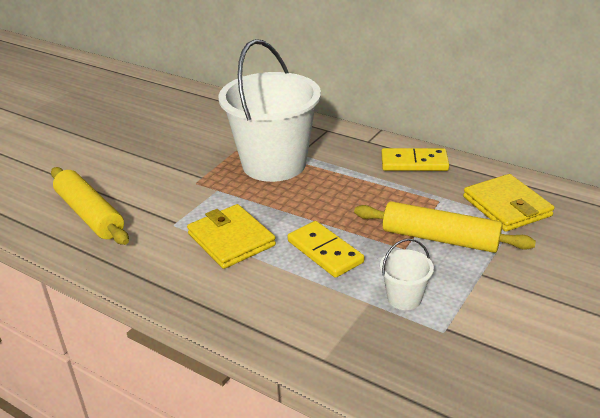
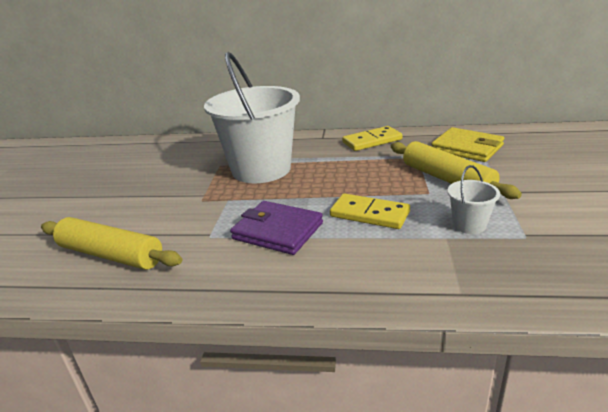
camera: 25 degrees left, 5 degrees down
yellow wallet [187,204,276,269] -> purple wallet [230,201,323,255]
yellow rolling pin [354,201,536,253] -> yellow rolling pin turned 60 degrees clockwise [391,141,522,199]

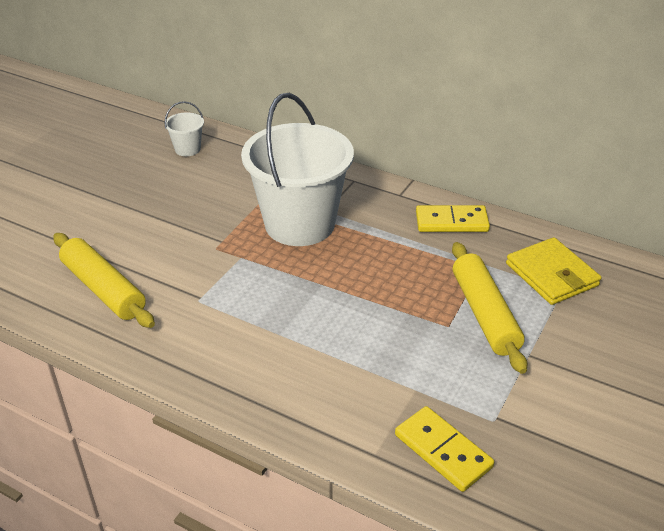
camera: 20 degrees right, 10 degrees up
purple wallet [230,201,323,255] -> none
yellow domino [330,193,410,229] -> yellow domino moved to [395,406,494,492]
white bucket [447,165,500,234] -> white bucket moved to [164,101,204,156]

